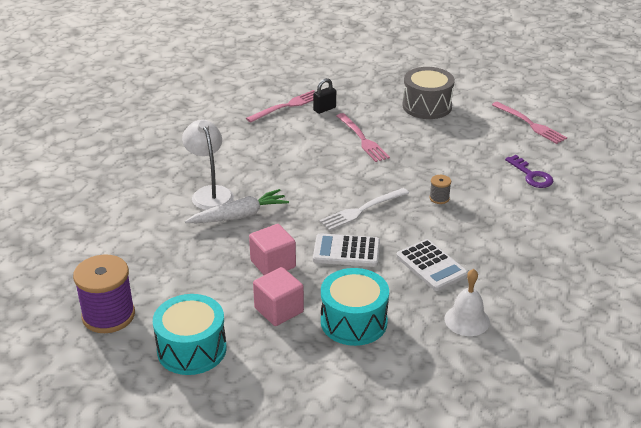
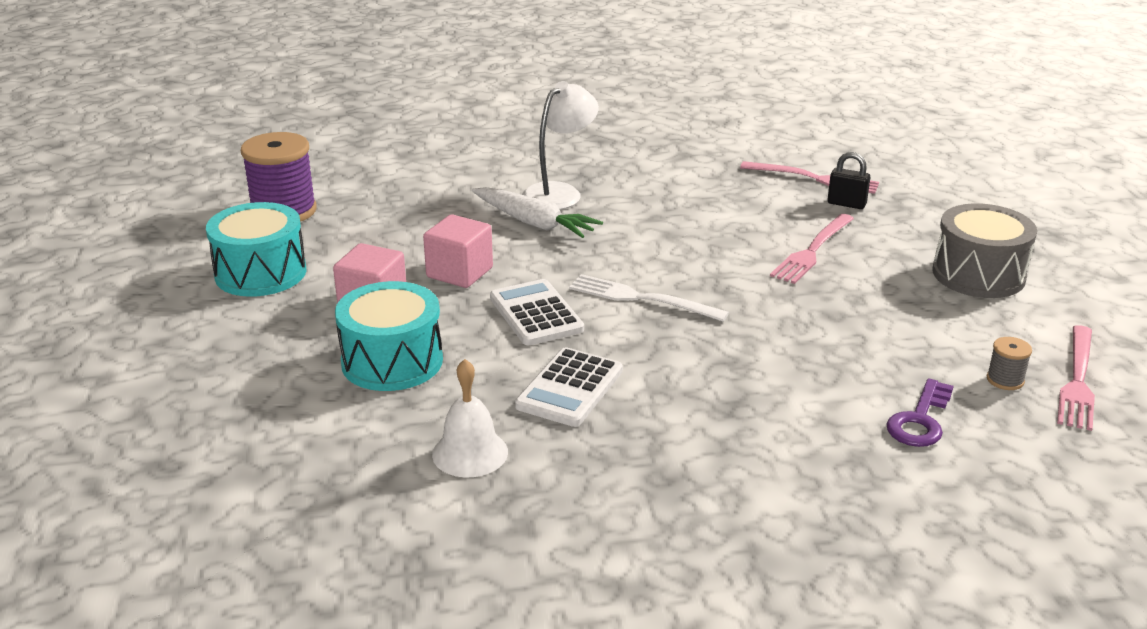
camera: 60 degrees right, 5 degrees down
grey spool [429,175,451,204] -> grey spool moved to [987,337,1032,390]

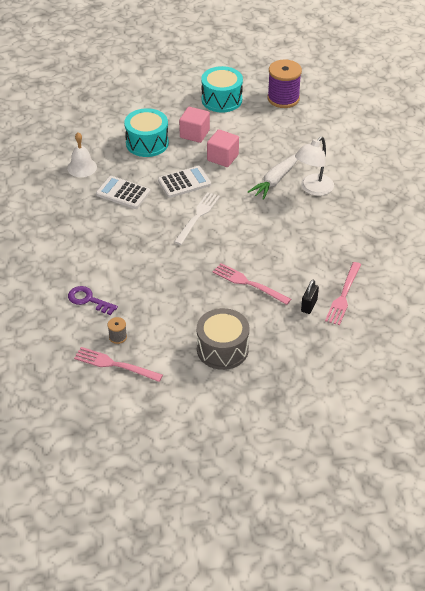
camera: 90 degrees right, 15 degrees up
white lamp [522,81,599,210] -> white lamp turned 90 degrees clockwise [295,137,334,196]

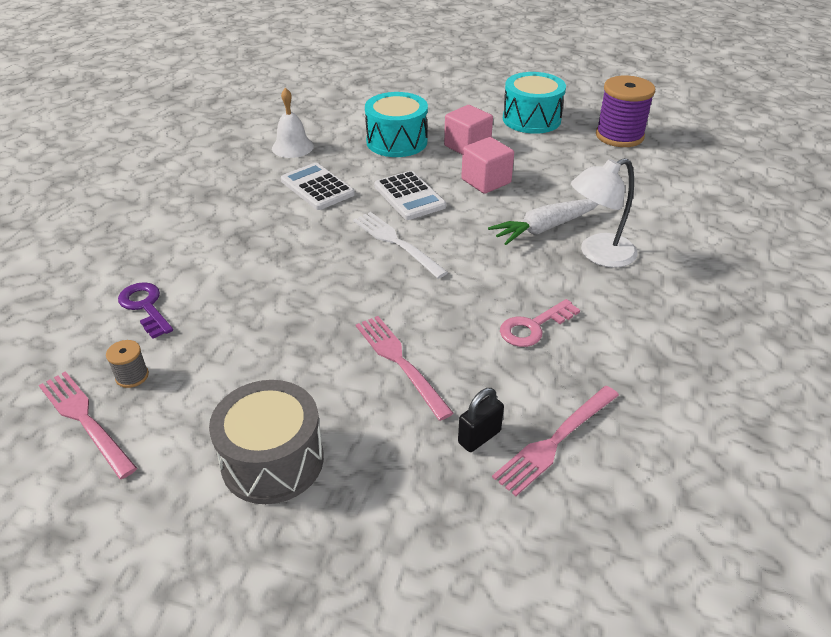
camera: 25 degrees right, 5 degrees down
white calculator [158,166,211,198] -> white calculator turned 60 degrees clockwise [374,171,446,220]
white fork [174,192,220,245] -> white fork turned 90 degrees counterclockwise [353,212,448,279]
none -> pink key [500,299,580,347]

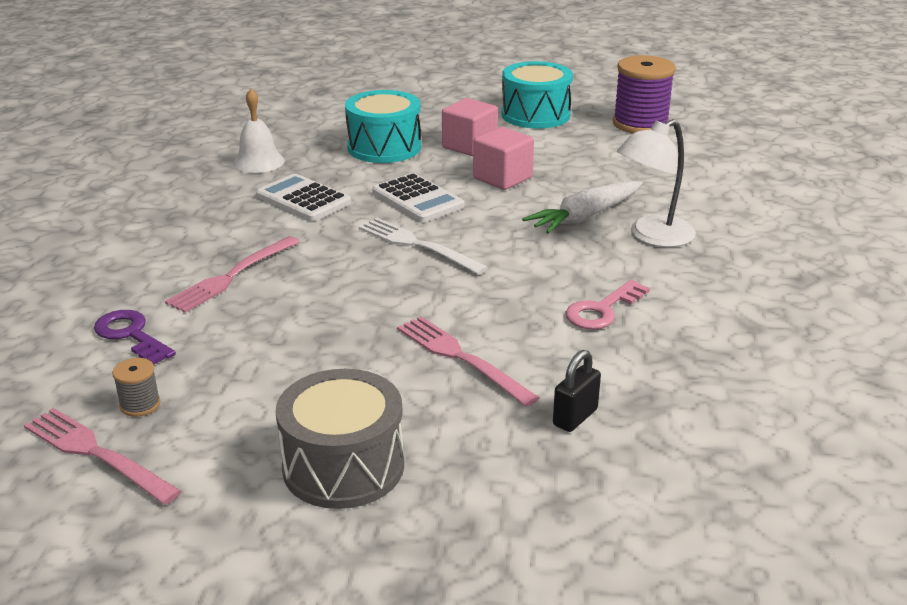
camera: 10 degrees left, 10 degrees down
pink fork [492,386,619,496] -> pink fork moved to [165,236,300,313]

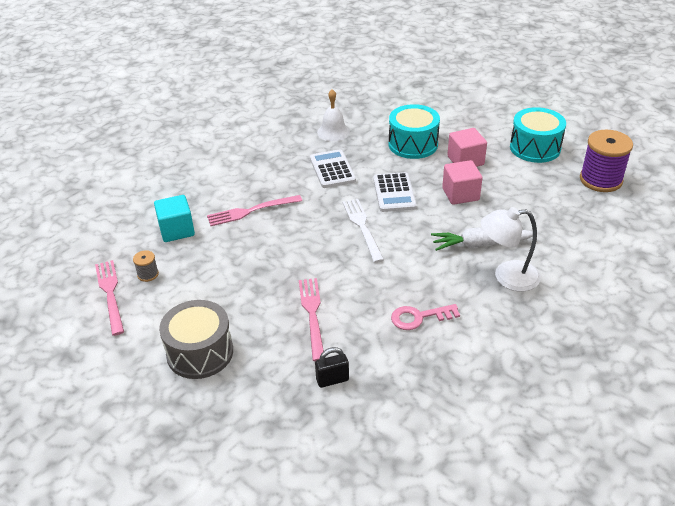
camera: 35 degrees right, 10 degrees up
purple key [94,310,176,364] -> turquoise cube [154,195,195,242]

